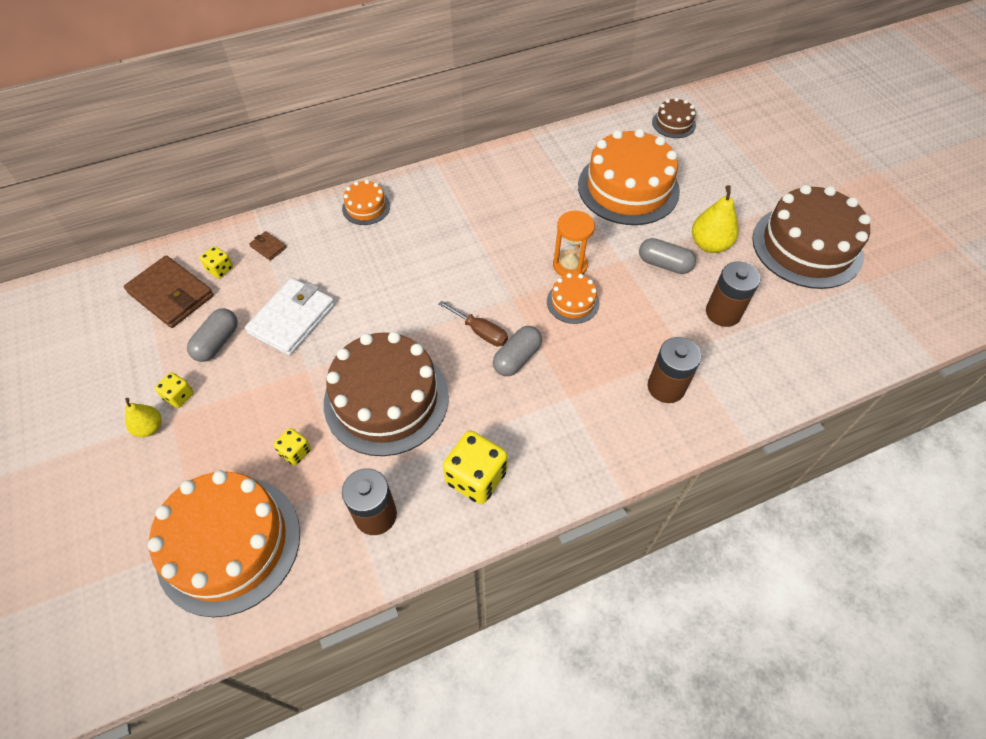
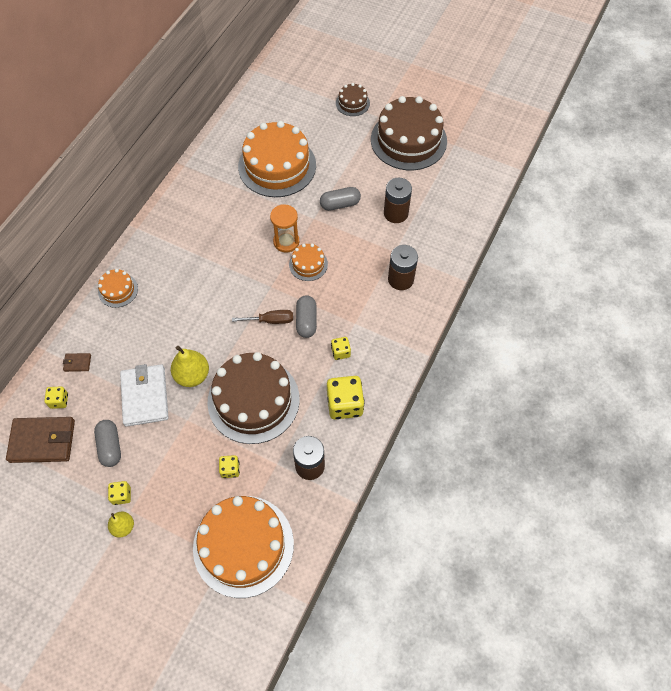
camera: 40 degrees left, 5 degrees up
brown cake [652,98,696,138] -> brown cake moved to [336,83,370,116]
yellow pear [692,185,739,253] -> yellow pear moved to [171,346,209,387]
none -> yellow dice [331,337,351,360]

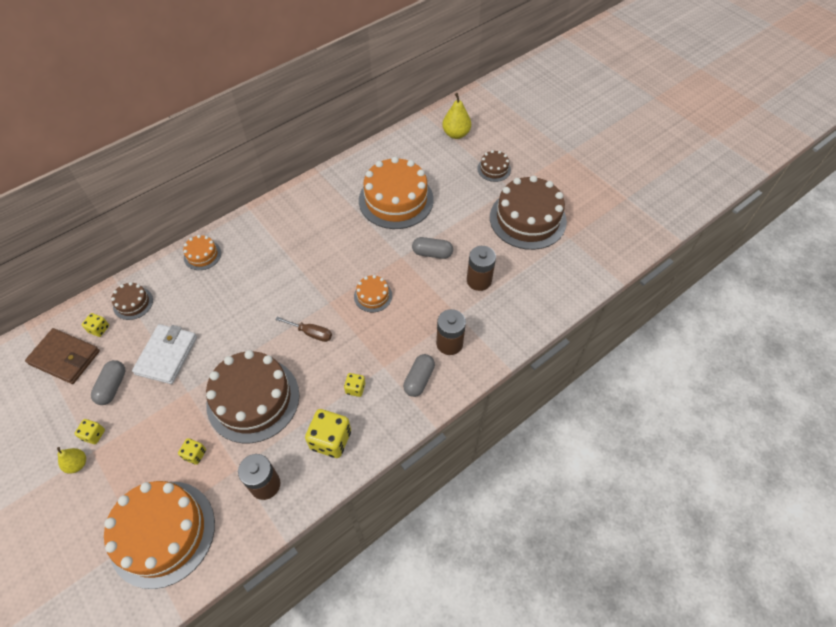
camera: 25 degrees right, 5 degrees down
brown wallet [63,353,91,372] -> brown cake [111,282,153,320]
yellow pear [171,346,209,387] -> yellow pear moved to [442,93,471,139]
orange hourglass [270,204,299,253] -> none
grey capsule [296,295,317,338] -> grey capsule moved to [403,354,435,397]

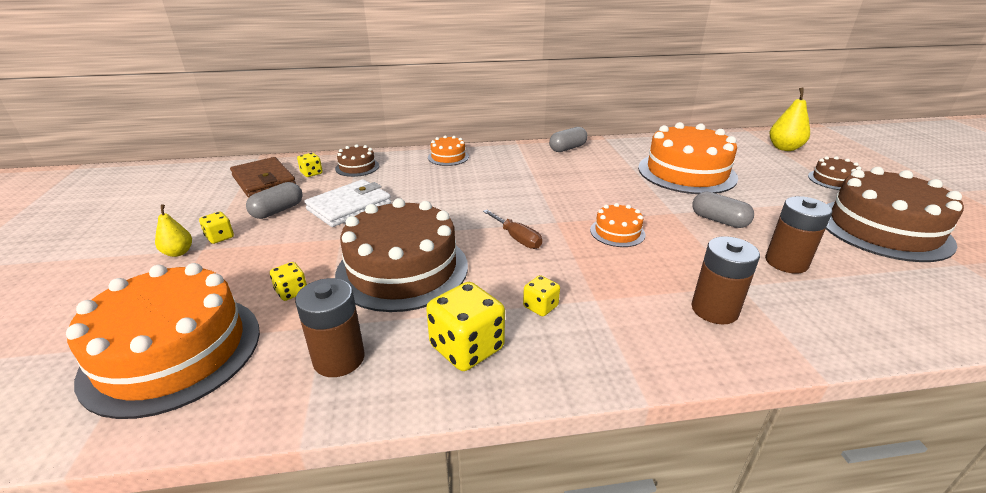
camera: 30 degrees right, 25 degrees down
grey capsule [403,354,435,397] -> grey capsule moved to [549,127,587,152]

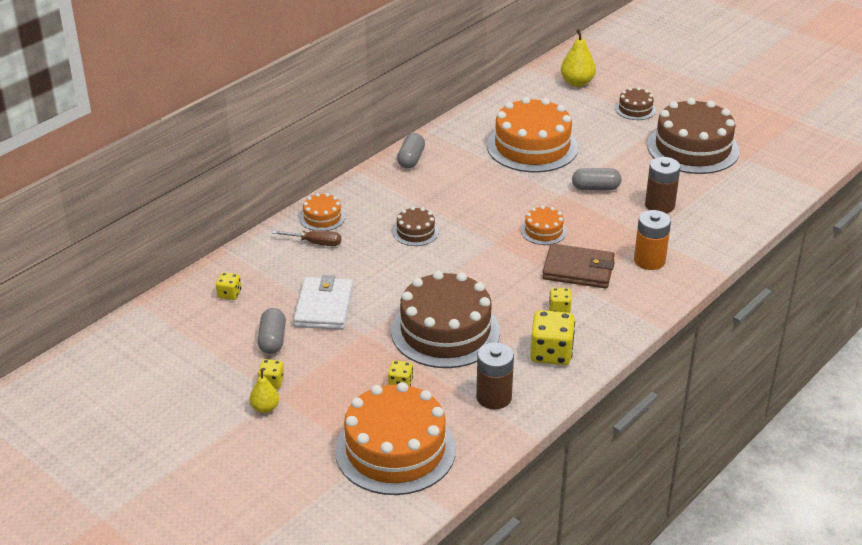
camera: 40 degrees left, 5 degrees up
brown wallet [230,157,296,198] -> brown wallet moved to [542,244,615,288]
brown cake [335,144,379,177] -> brown cake moved to [393,207,439,246]
brown screwdriver [483,210,542,249] -> brown screwdriver moved to [272,230,341,246]
brown battery [691,236,760,325] -> orange battery [634,210,671,270]

